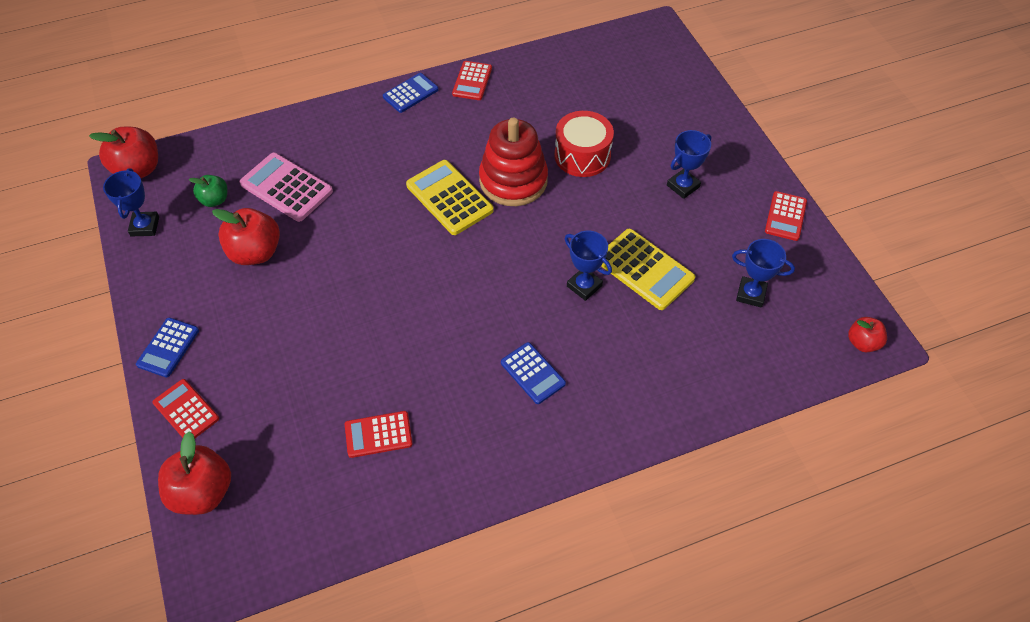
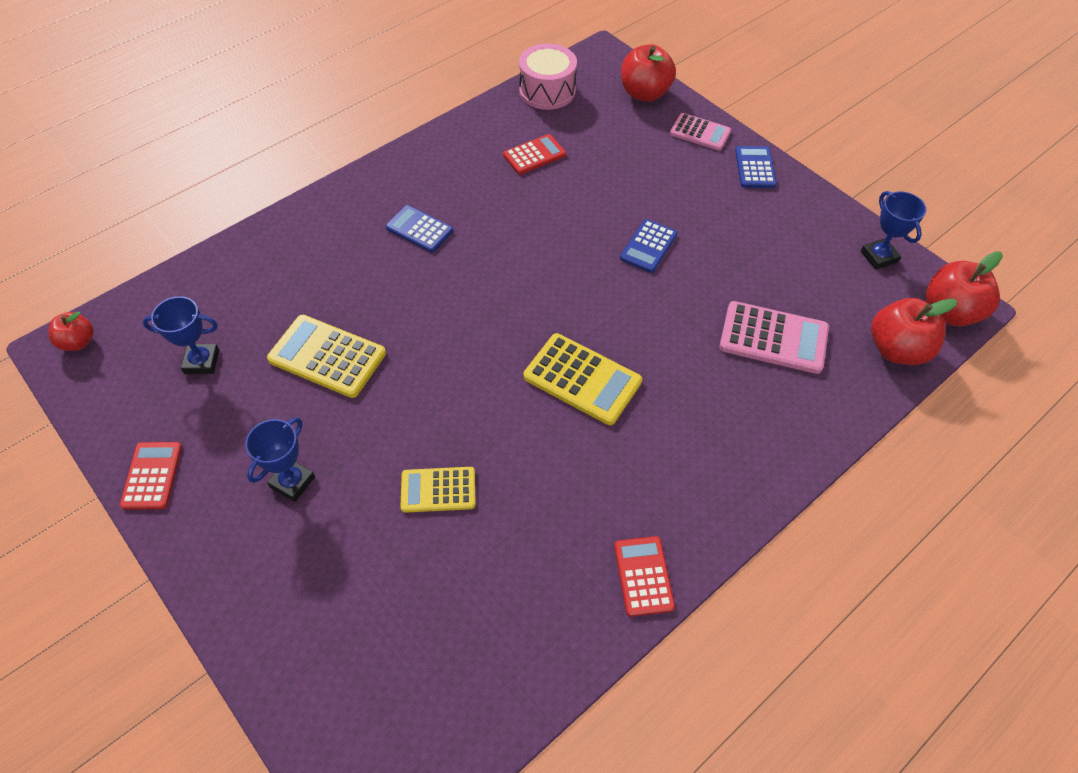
camera: 160 degrees right, 0 degrees up
red calculator [153,379,219,438] -> pink calculator [670,113,731,151]
green apple [189,175,227,207] -> none
red apple [212,208,280,265] -> red apple moved to [871,298,957,365]
blue calculator [383,73,438,113] -> blue calculator moved to [620,219,677,273]
red stacking toy [479,118,548,206] -> none
red drum [555,111,614,177] -> yellow calculator [401,467,475,513]
blue trophy [565,231,612,301] -> none
none -> pink drum [519,44,577,110]

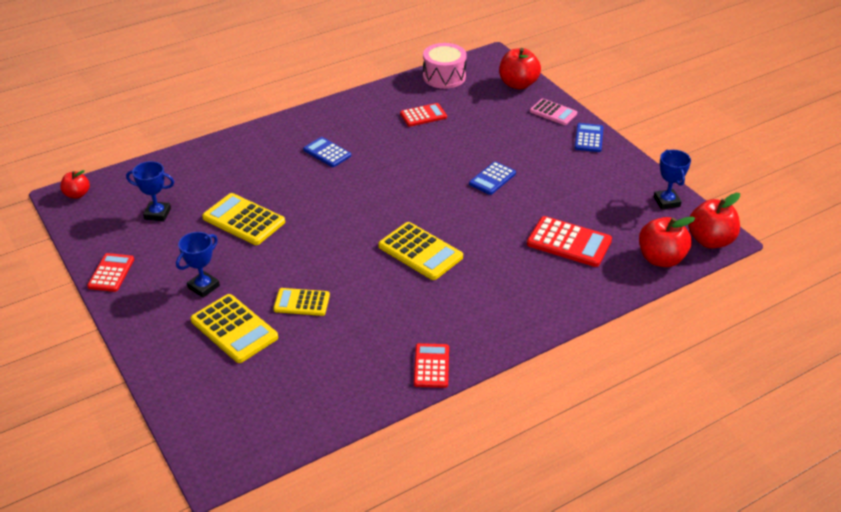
camera: 10 degrees right, 15 degrees down
pink calculator [719,301,829,374] -> red calculator [527,216,612,267]
none -> yellow calculator [191,294,278,363]

